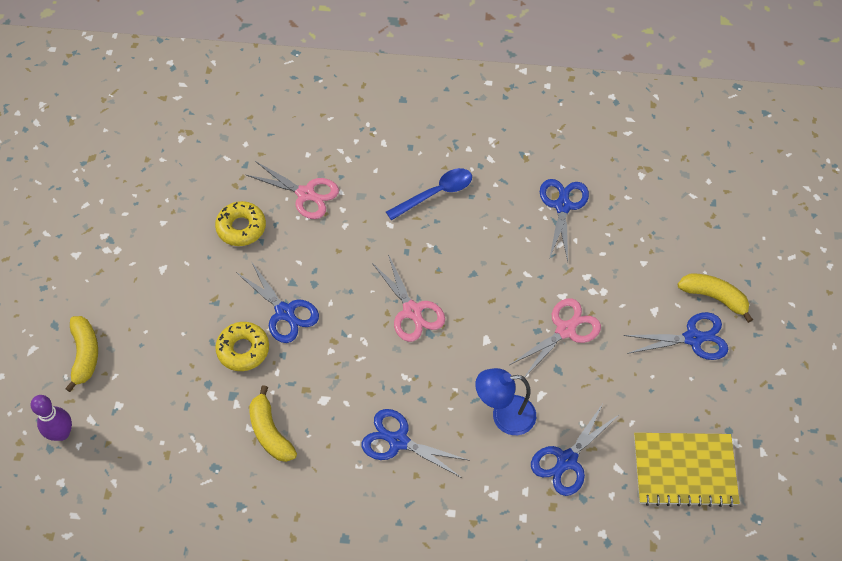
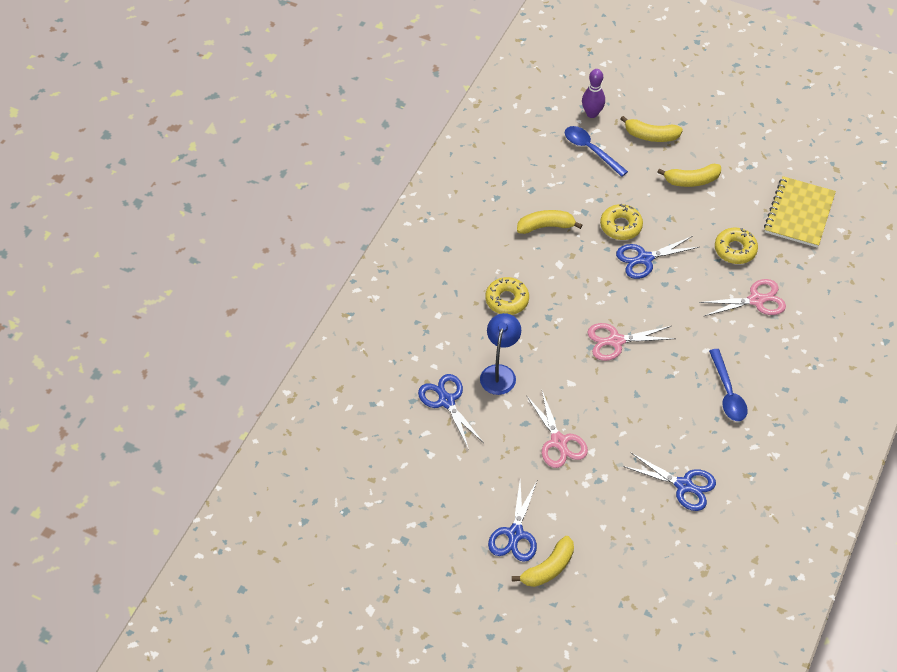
camera: 110 degrees right, 5 degrees down
pink scissors [246,161,339,219] -> pink scissors turned 150 degrees counterclockwise [699,279,786,316]
blue scissors [362,409,470,478] -> yellow donut [485,277,529,315]
yellow notebook [634,433,740,507] -> yellow notebook moved to [764,176,836,248]
none -> blue spoon [565,126,628,177]
none -> yellow banana [657,164,721,187]

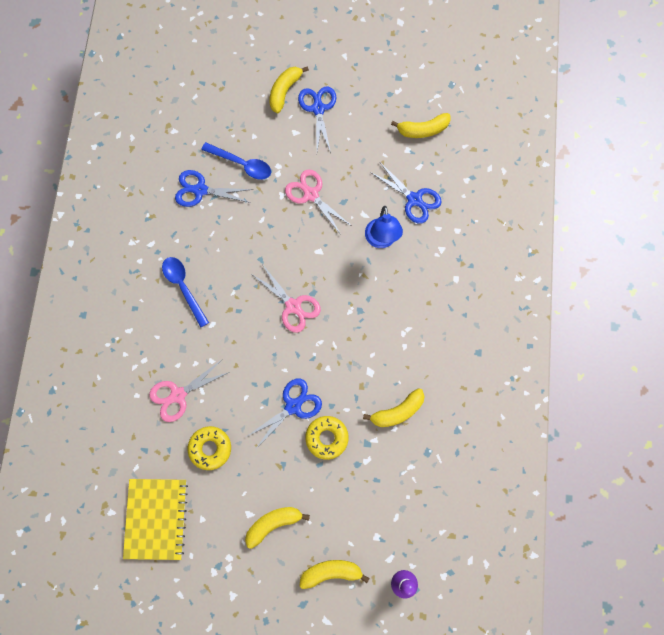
camera: 160 degrees right, 20 degrees up
yellow donut [485,277,529,315] -> none
blue spoon [565,126,628,177] -> blue spoon moved to [201,142,271,180]
pink scissors [587,323,676,361] -> pink scissors turned 75 degrees clockwise [253,264,321,333]
none -> yellow banana [391,113,451,138]

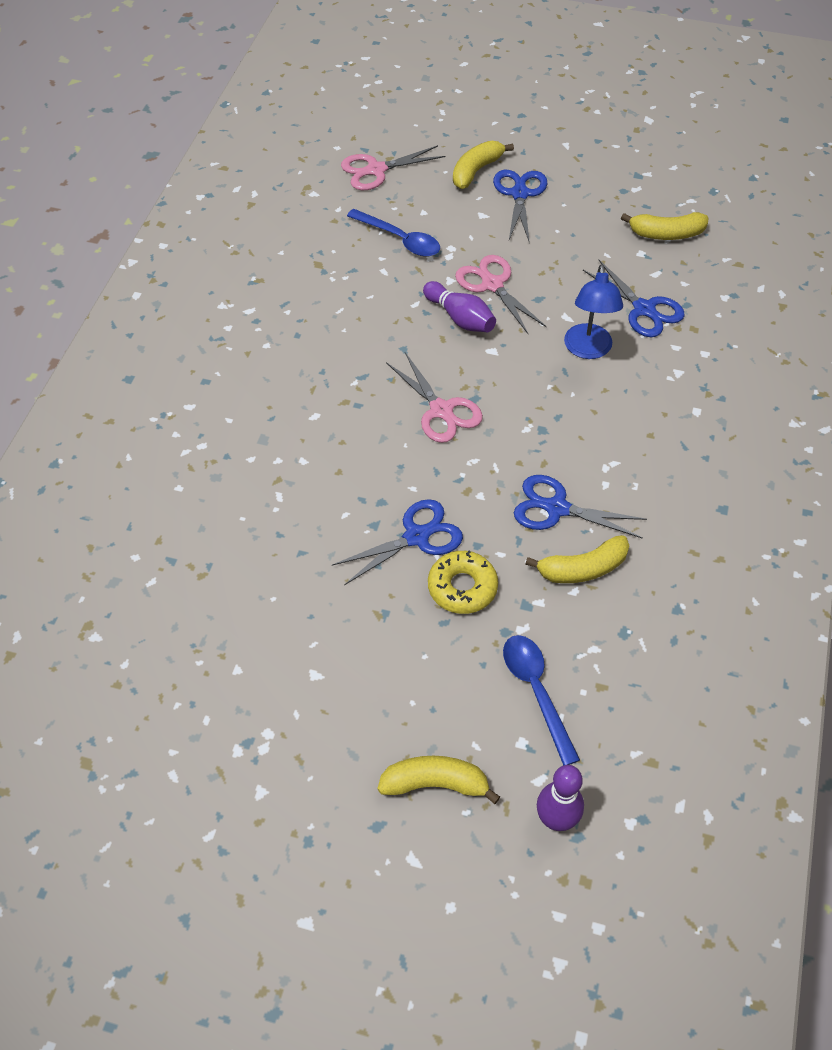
camera: 10 degrees right, 20 degrees down
yellow notebook [123,479,188,560] -> none
pink scissors [149,359,229,422] -> pink scissors moved to [341,145,446,190]
blue spoon [162,257,209,327] -> blue spoon moved to [503,635,580,765]
blue scissors [175,170,253,207] -> blue scissors moved to [514,475,647,539]
yellow donut [188,426,231,470] -> none
yellow banana [245,507,310,549] -> none
none -> purple bowling pin [423,281,496,332]

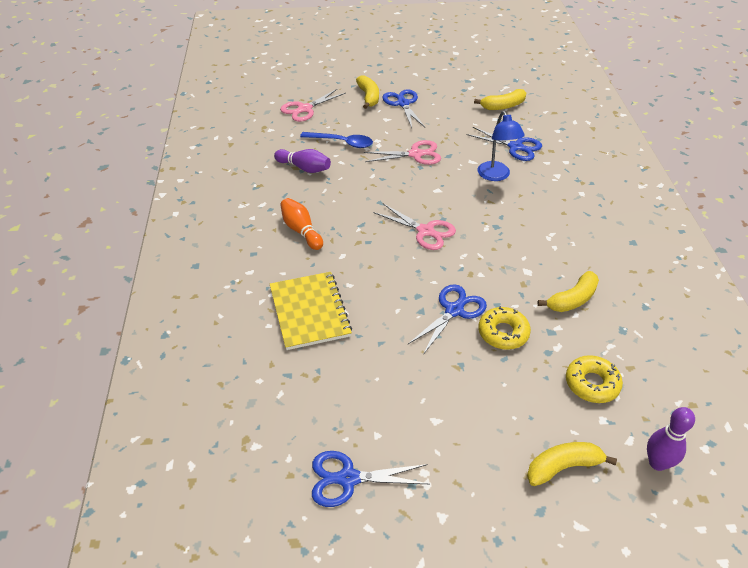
camera: 20 degrees left, 10 degrees down
purple bowling pin [423,281,496,332] -> purple bowling pin moved to [274,149,331,173]
yellow banana [453,141,514,189] -> yellow banana turned 150 degrees clockwise [356,75,379,109]
pink scissors [455,255,547,335] -> pink scissors turned 135 degrees clockwise [363,140,441,165]
blue spoon [503,635,580,765] -> yellow donut [566,355,623,403]
blue scissors [514,475,647,539] -> blue scissors moved to [312,451,429,507]
none -> yellow notebook [270,272,352,350]
none -> orange bowling pin [280,198,323,250]

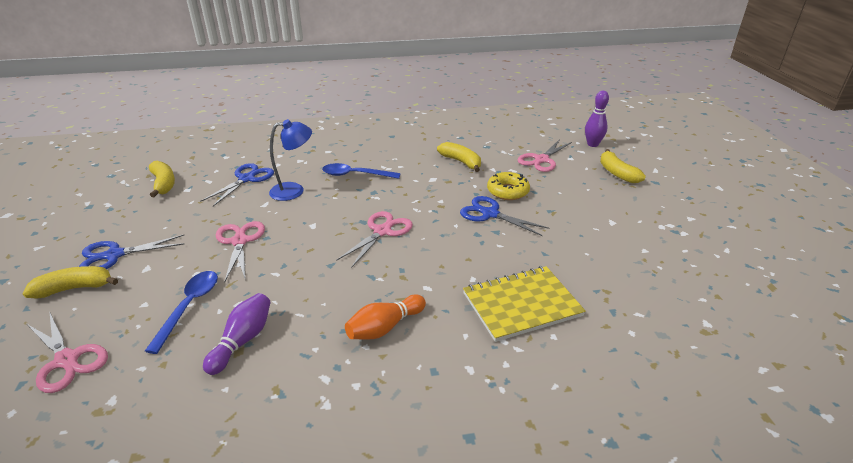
camera: 95 degrees left, 10 degrees down
blue scissors [312,451,429,507] -> none
yellow donut [566,355,623,403] -> pink scissors [517,139,572,172]
none -> blue spoon [322,163,401,179]

